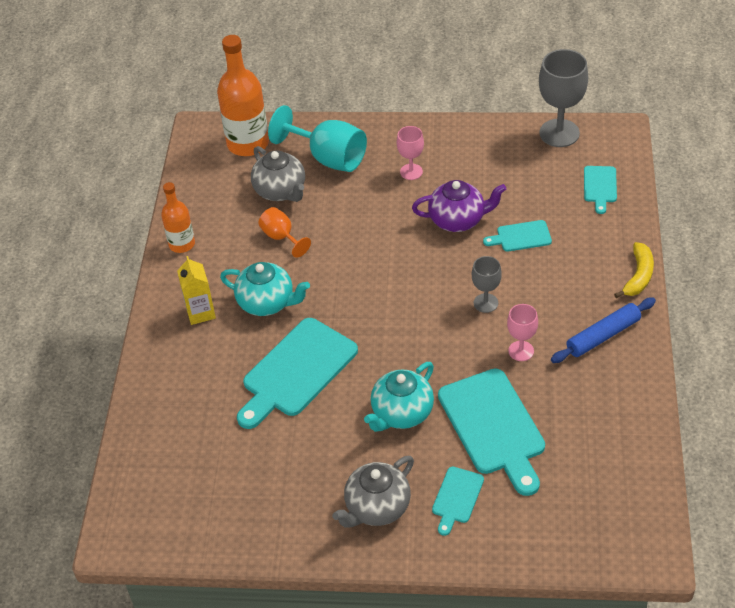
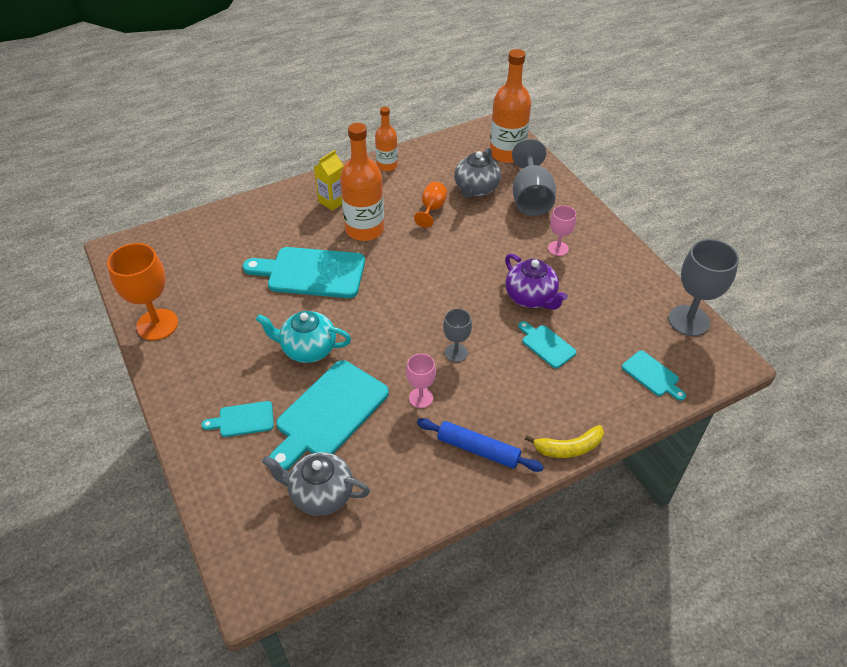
camera: 55 degrees right, 0 degrees up
turquoise teapot [220,262,310,316] -> orange bottle [340,123,384,241]
turquoise goblet [268,105,367,172] -> grey goblet [512,139,556,216]
grey teapot [332,456,414,528] -> grey teapot moved to [262,452,370,516]
turquoise cutting board [584,166,617,214] -> turquoise cutting board turned 105 degrees counterclockwise [622,350,686,401]
none -> orange goblet [107,243,178,340]

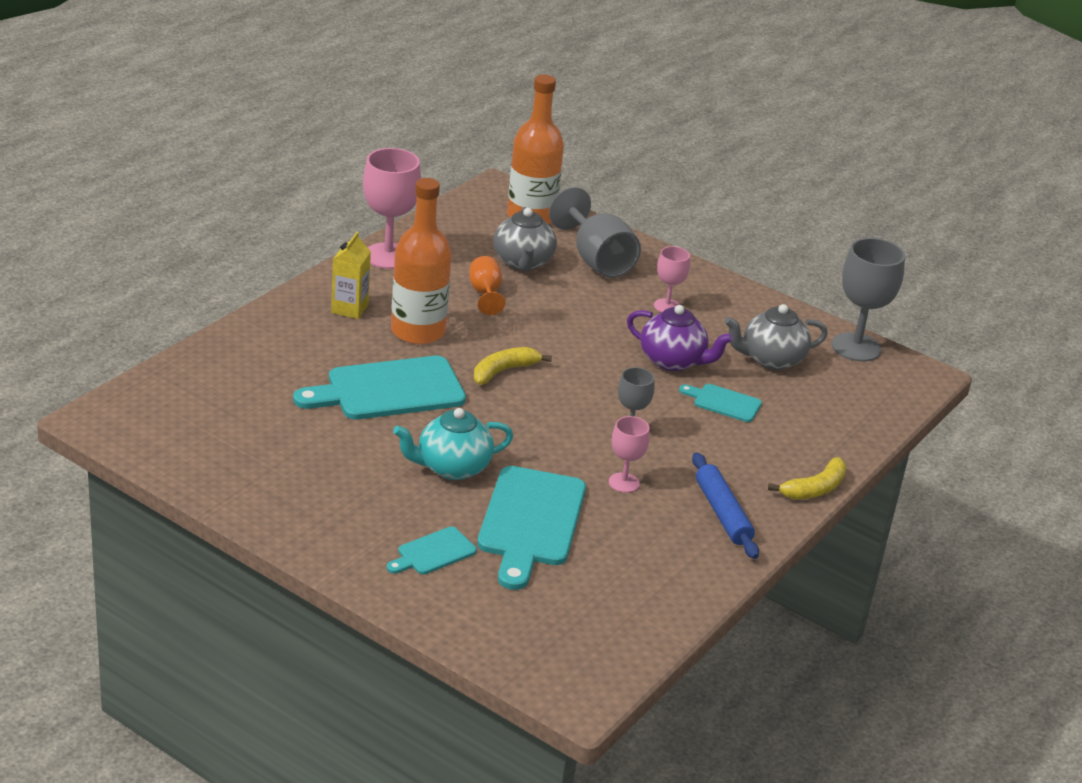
camera: 30 degrees left, 15 degrees down
orange goblet [107,243,178,340] -> none
grey teapot [262,452,370,516] -> grey teapot moved to [724,304,828,370]
orange bottle [375,107,398,171] -> pink goblet [363,148,421,269]
blue rolling pin [417,418,544,472] -> blue rolling pin turned 75 degrees clockwise [692,452,759,559]
turquoise cutting board [622,350,686,401] -> none
none -> yellow banana [474,347,552,385]

